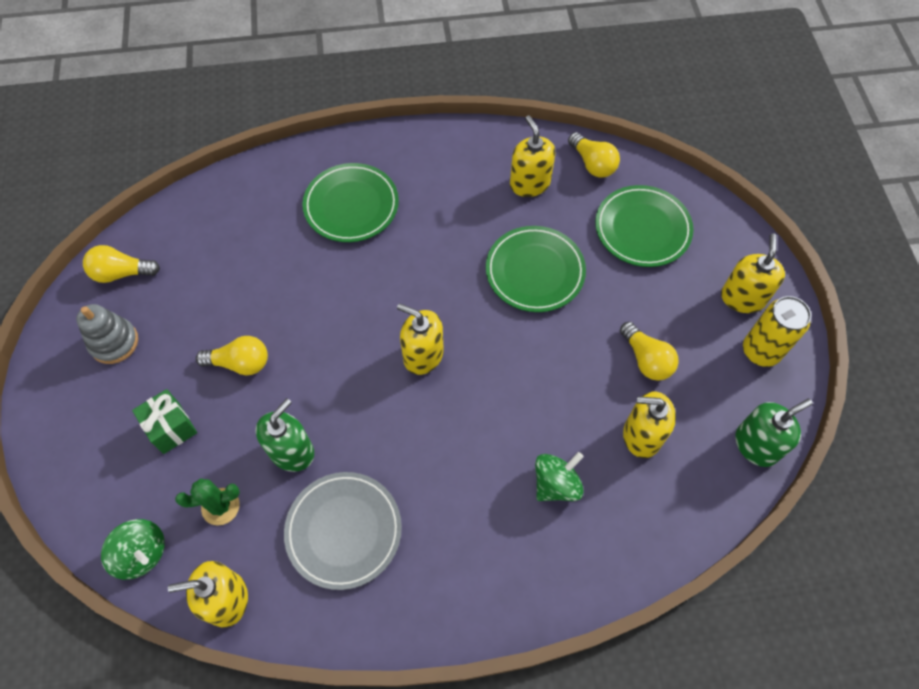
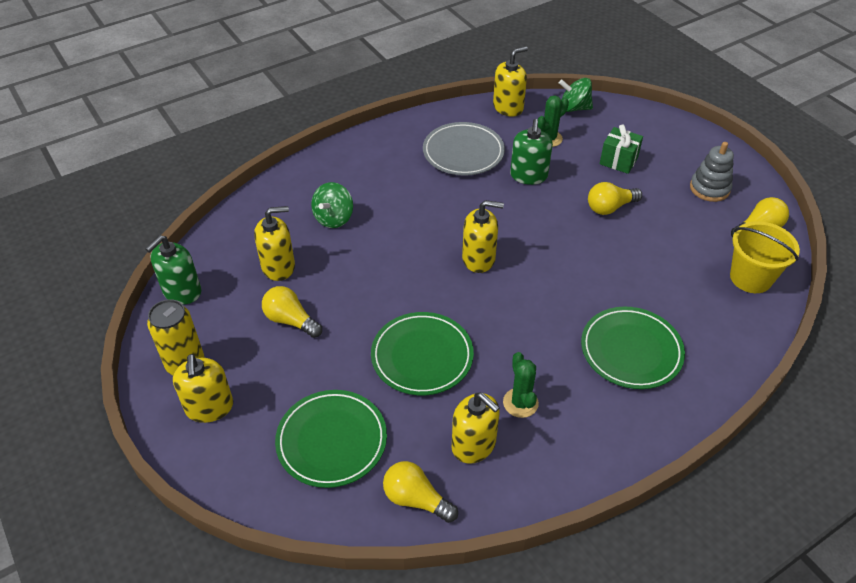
camera: 155 degrees right, 15 degrees down
none -> green cactus [503,352,539,418]
none -> yellow bucket [730,221,800,293]

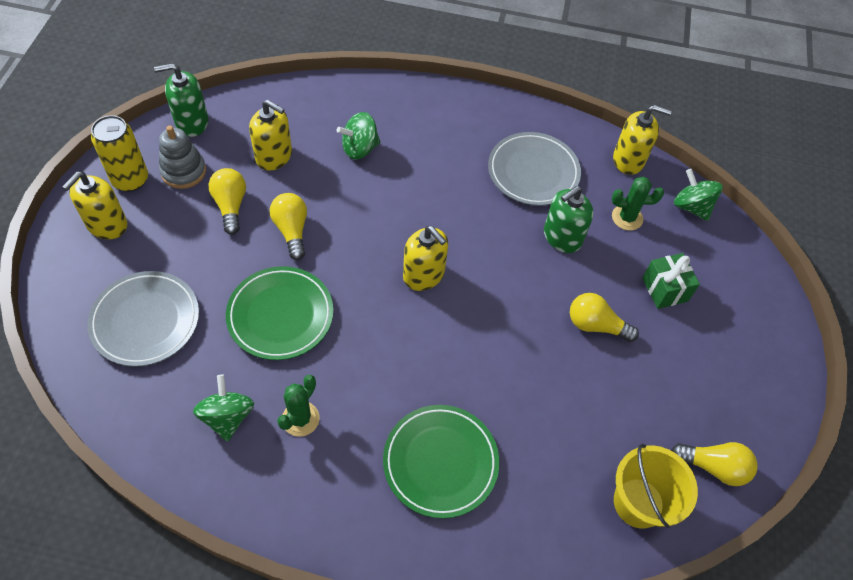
camera: 40 degrees right, 10 degrees up
green plate [275,390,387,488] -> grey plate [87,271,199,367]
yellow light bulb [383,461,458,523] -> yellow light bulb moved to [269,193,307,260]
yellow soap dispenser [452,393,500,464] -> green spinning top [193,375,254,442]
grey stacking toy [690,142,734,202] -> grey stacking toy moved to [159,126,206,189]

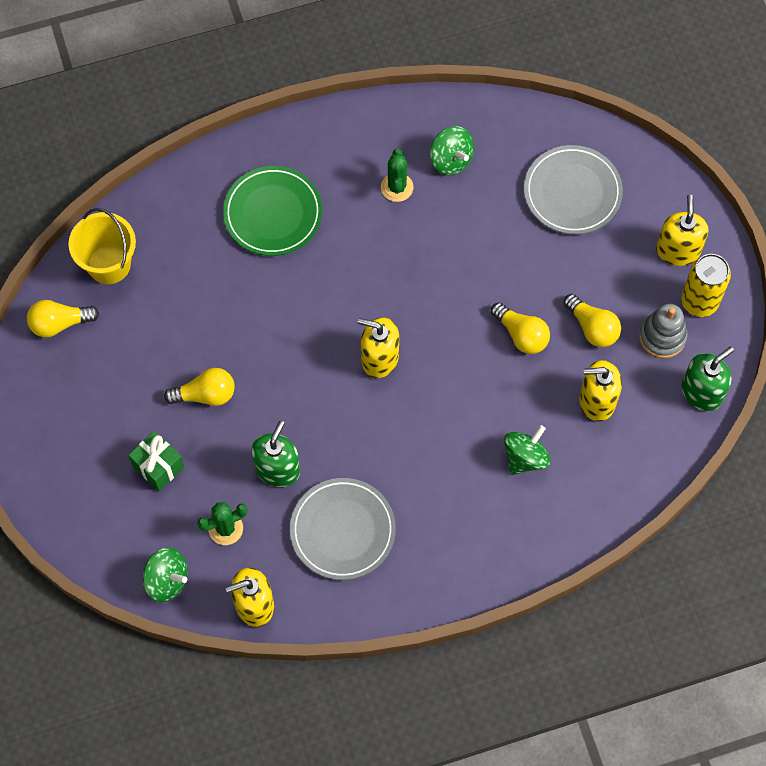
camera: 155 degrees right, 10 degrees up
green plate [226,266,333,360] -> none

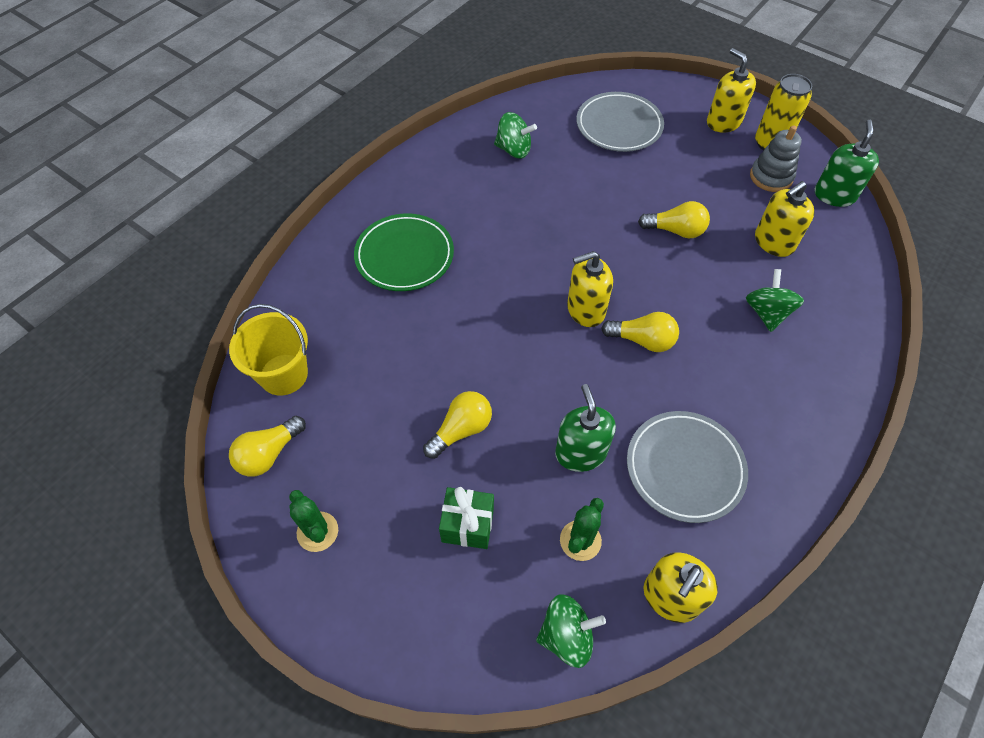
camera: 35 degrees left, 10 degrees down
green cactus [381,149,414,202] -> green cactus moved to [289,490,338,552]
yellow light bulb [563,294,621,347] -> yellow light bulb moved to [601,312,679,352]

